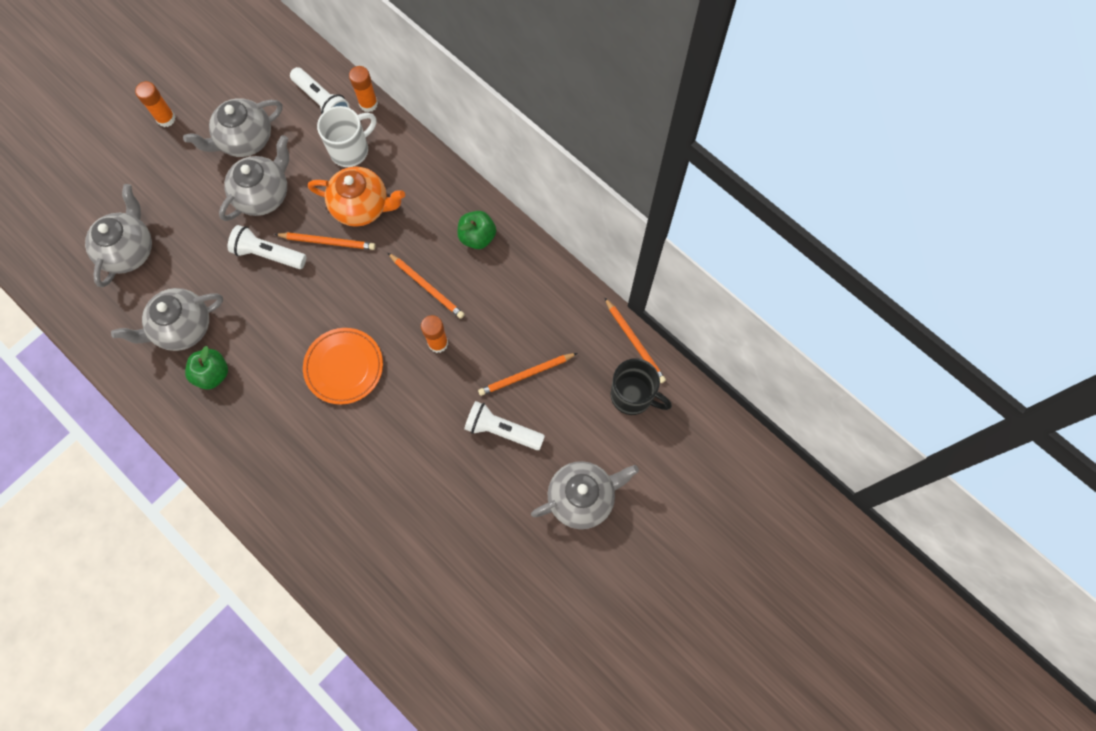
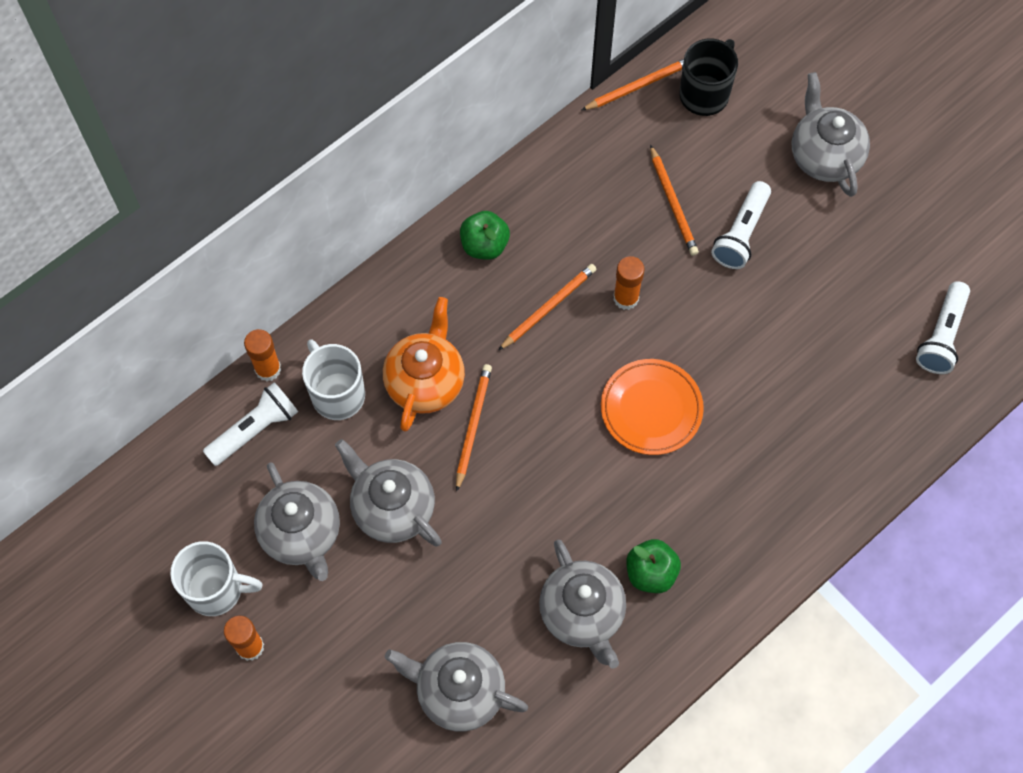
camera: 85 degrees left, 5 degrees down
white flashlight [228,225,306,269] -> white flashlight moved to [916,281,970,374]
none -> white mug [170,541,263,616]

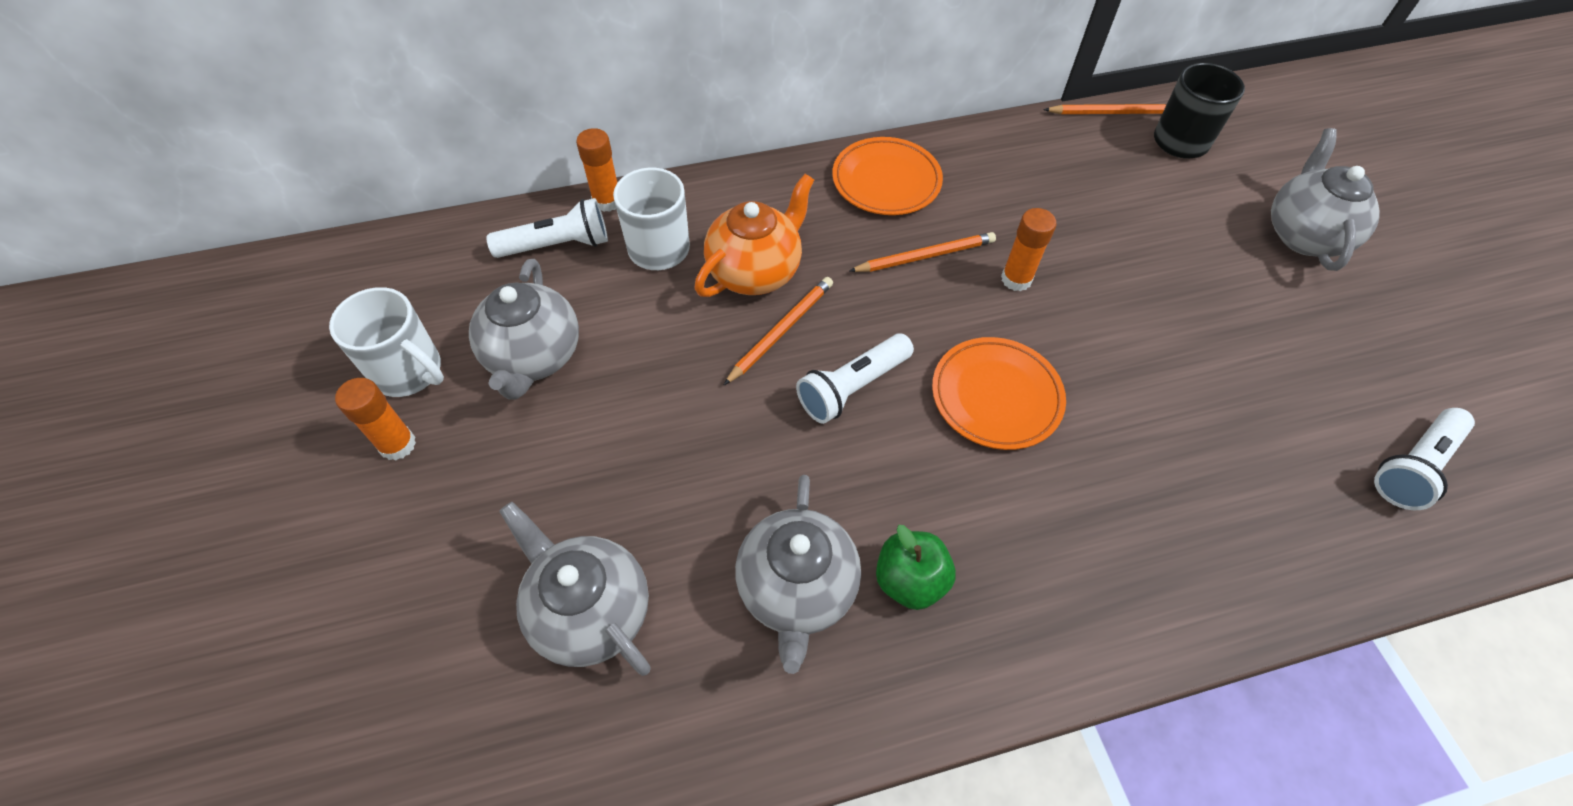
camera: 25 degrees right, 10 degrees down
grey teapot [335,439,442,546] -> none
green apple [460,211,510,260] -> orange plate [832,137,943,215]
orange pencil [650,145,699,256] -> none
white flashlight [711,181,771,269] -> white flashlight moved to [796,334,914,424]

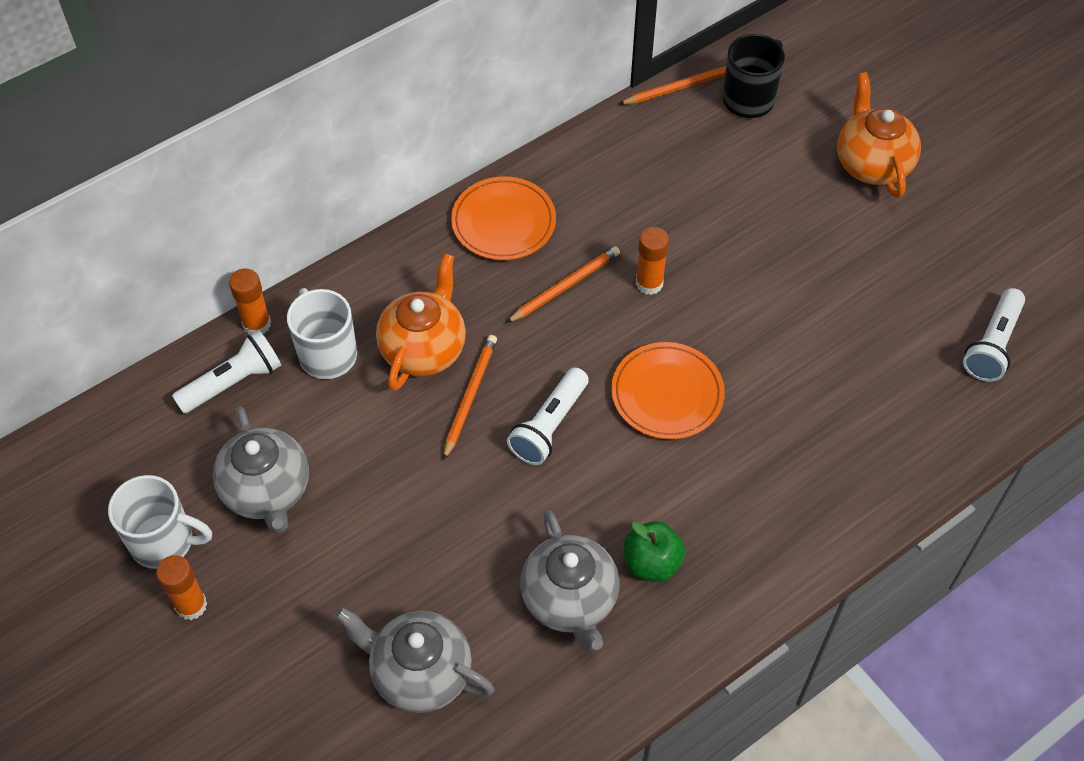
camera: 20 degrees left, 0 degrees up
grey teapot [1271,128,1380,271] -> orange teapot [837,72,921,198]

